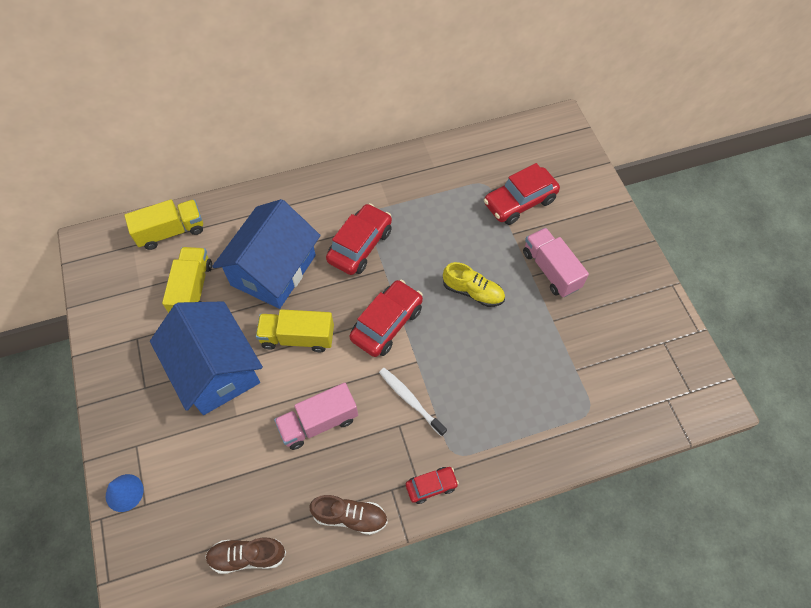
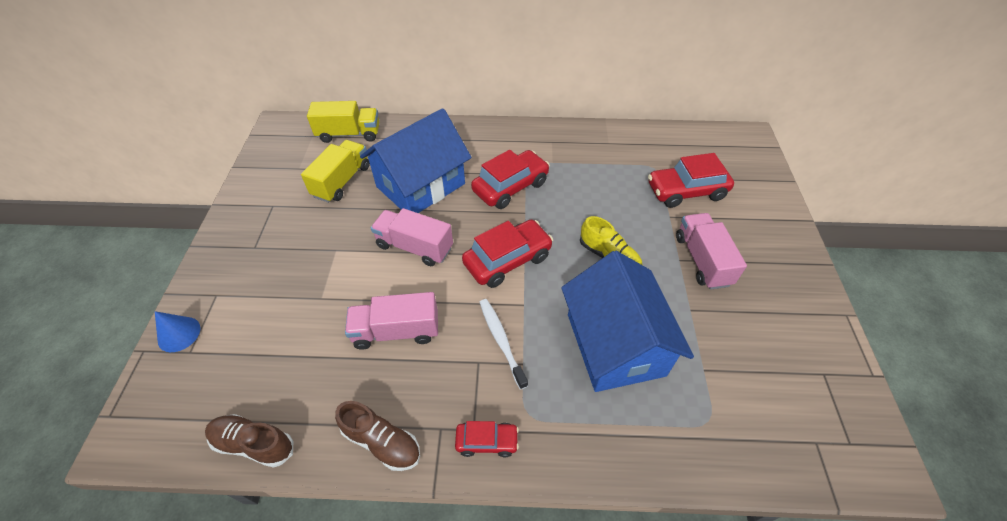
camera: 20 degrees right, 10 degrees down
blue house [150,301,263,415] -> blue house moved to [561,251,694,392]
yellow truck [256,309,334,352] -> pink truck [371,208,453,266]

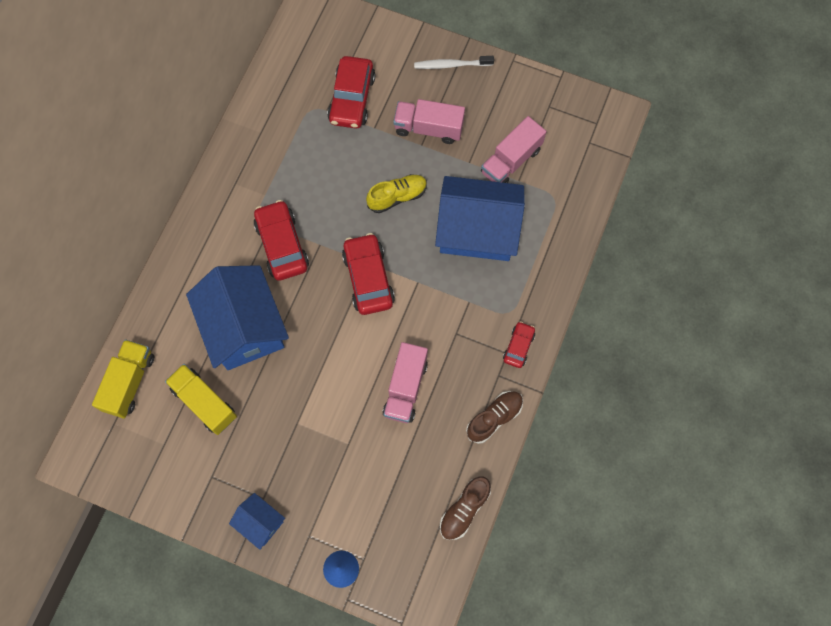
camera: 70 degrees left, 20 degrees up
pink truck [371,208,453,266] -> pink truck moved to [481,116,547,183]
white toothbrush [480,299,528,390] -> white toothbrush moved to [414,56,494,69]
none -> blue house [229,493,285,550]

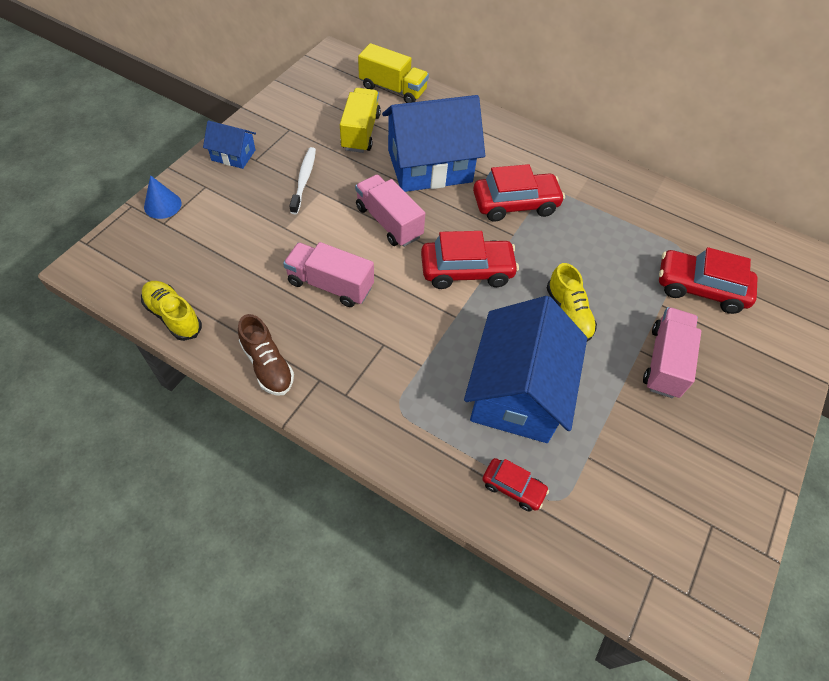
camera: 95 degrees right, 15 degrees down
yellow truck [165,364,237,435] -> yellow truck turned 45 degrees counterclockwise [340,88,381,153]
blue house [229,493,285,550] -> blue house turned 60 degrees clockwise [203,120,256,169]
white toothbrush [414,56,494,69] -> white toothbrush moved to [289,147,316,214]
brown shoe [440,476,491,540] -> yellow shoe [141,281,202,341]
pink truck [481,116,547,183] -> pink truck moved to [355,175,425,247]
red car [503,321,535,368] -> red car moved to [482,458,549,512]

